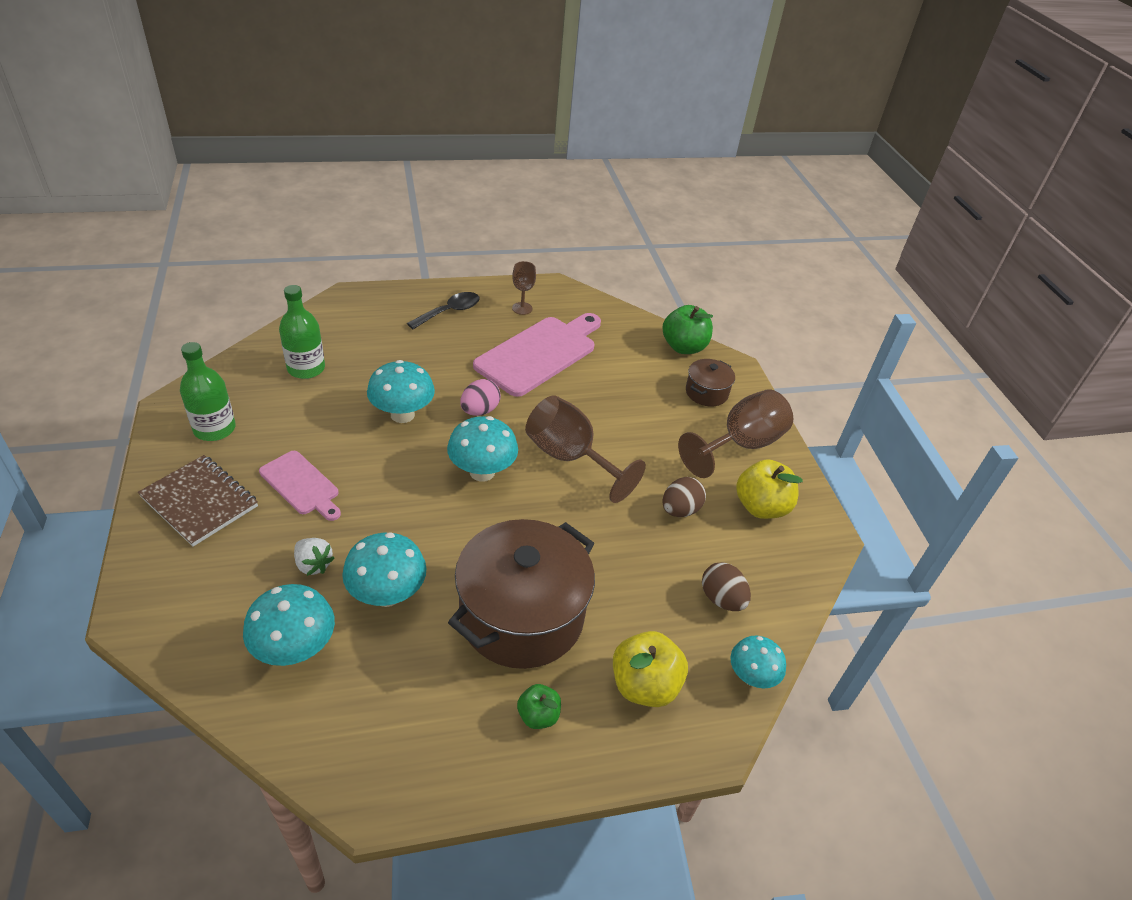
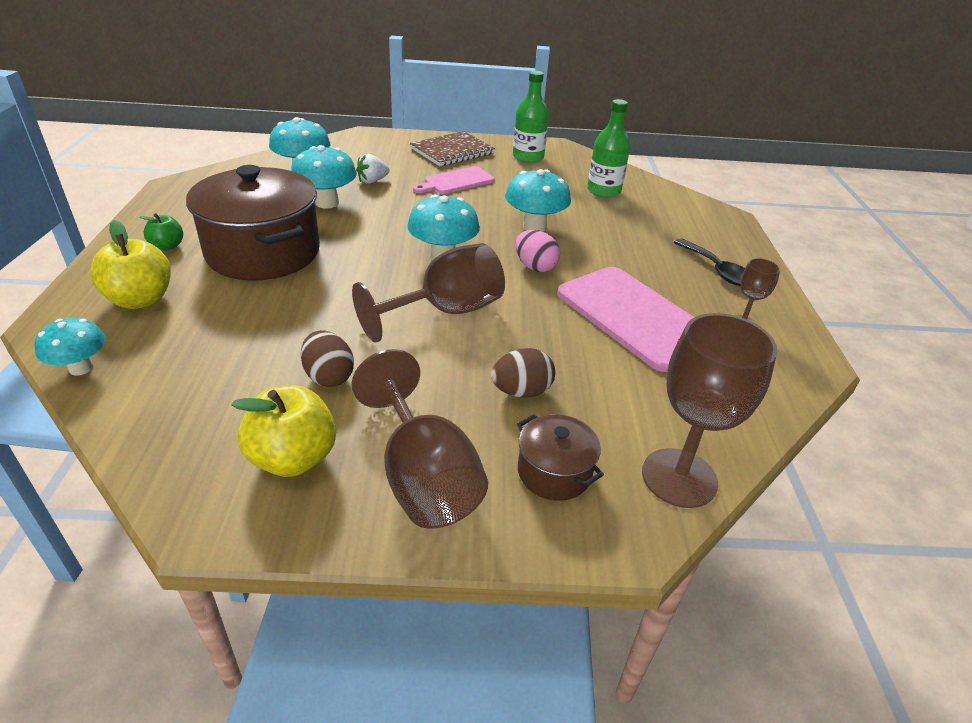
camera: 105 degrees right, 5 degrees down
green apple [662,305,713,354] -> brown goblet [642,313,778,508]
brown egg [702,562,751,611] -> brown egg moved to [491,348,555,398]

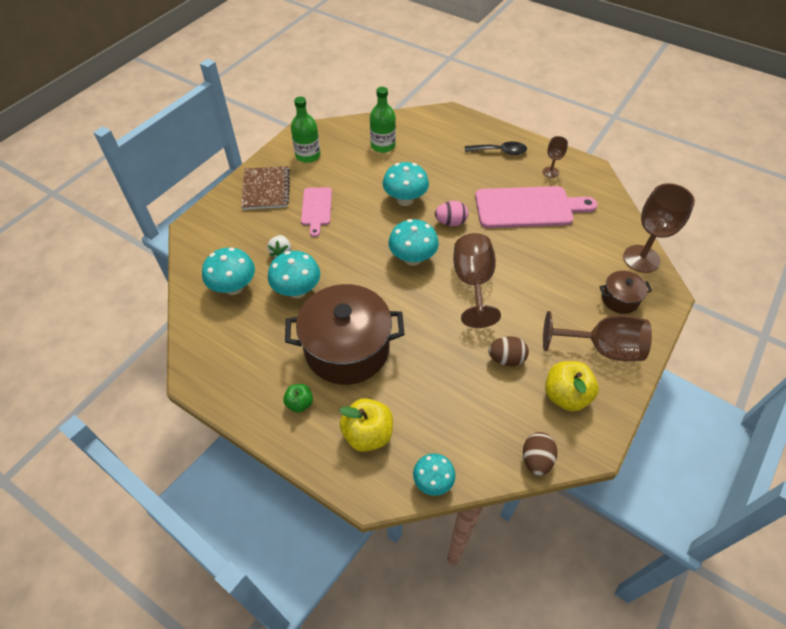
camera: 55 degrees left, 15 degrees up
brown egg [491,348,555,398] -> brown egg moved to [523,432,557,476]

